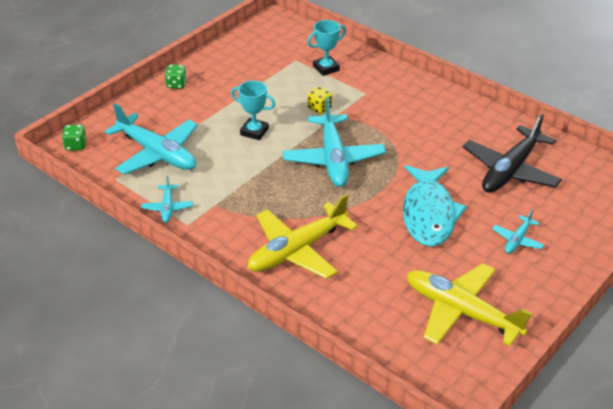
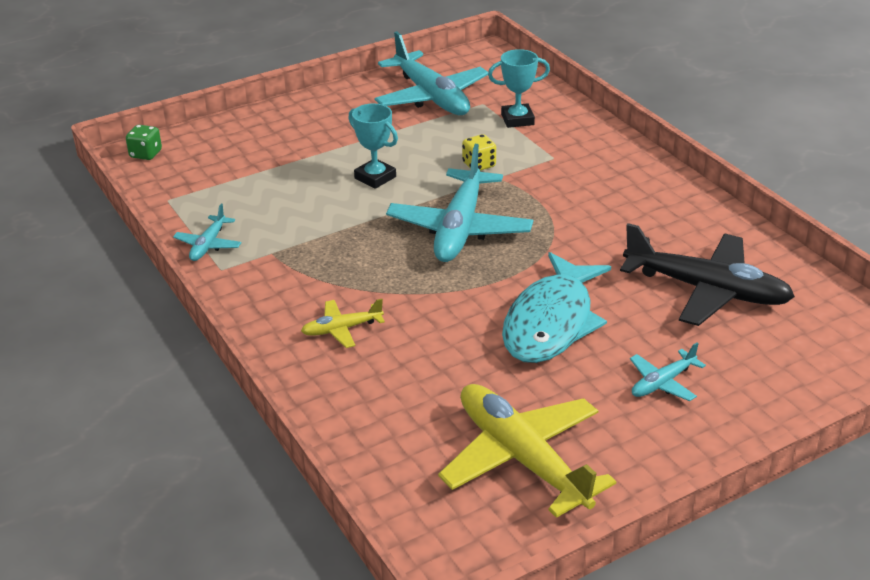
camera: 20 degrees right, 5 degrees down
turquoise plane [105,103,198,175] -> turquoise plane moved to [374,31,488,115]
green dice [165,65,187,89] -> none
yellow plane [248,194,358,279] -> yellow plane [301,299,385,348], size x0.48
black plane [463,113,562,193] -> black plane turned 120 degrees counterclockwise [620,223,795,326]

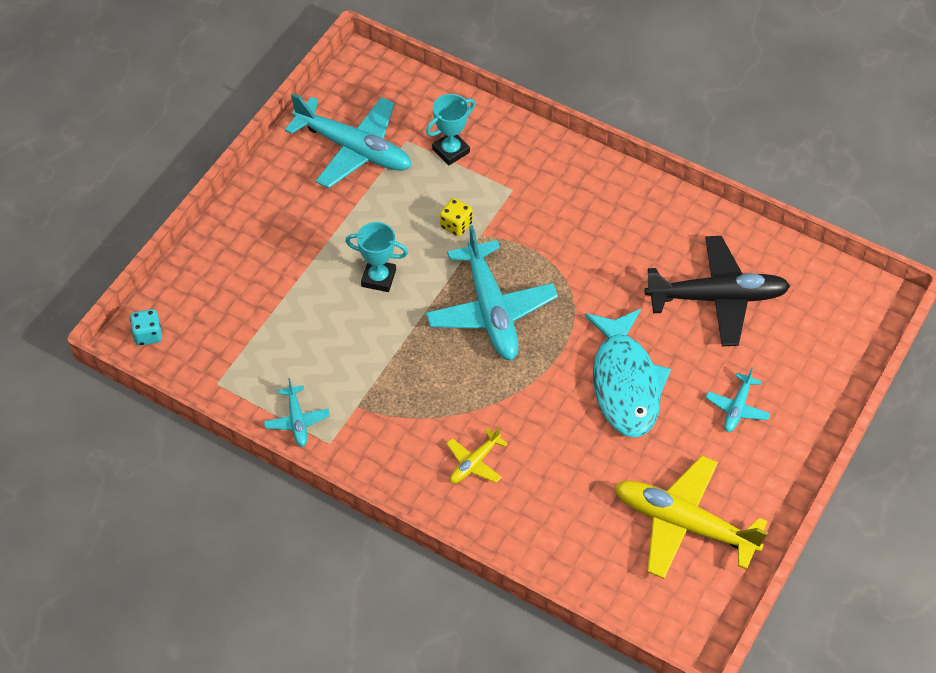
camera: 30 degrees left, 20 degrees up
green dice [126,125,162,160] -> turquoise dice [130,309,162,346]

